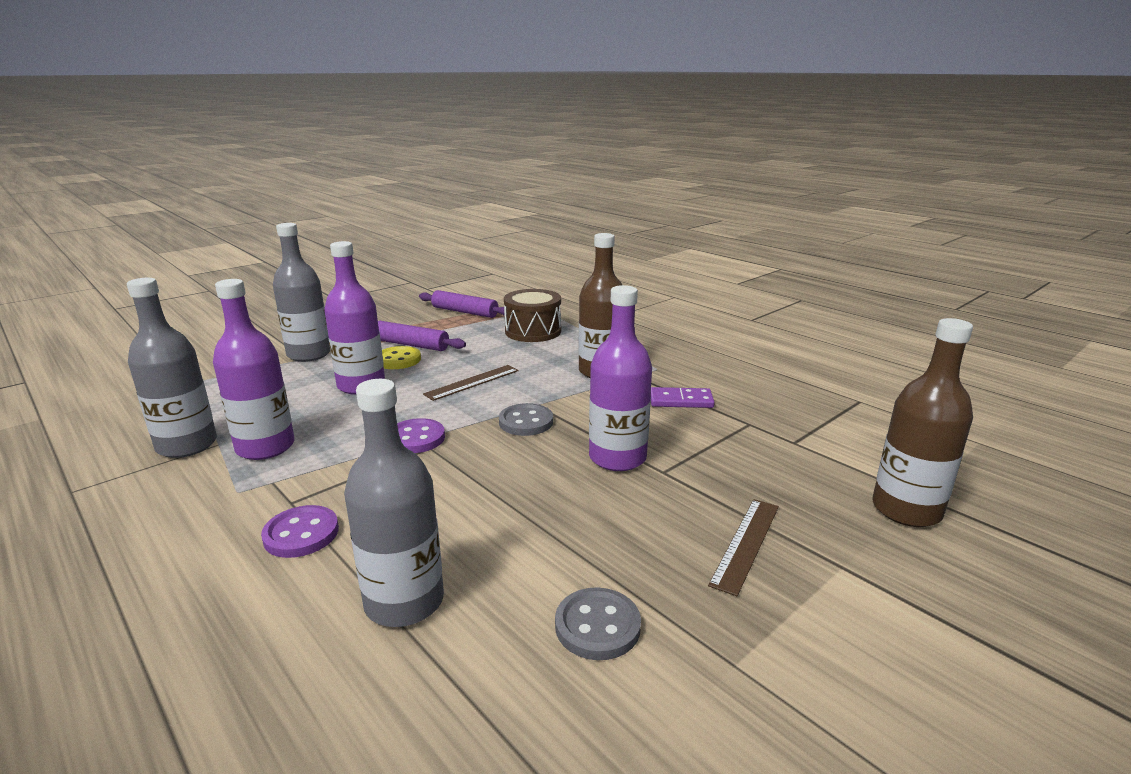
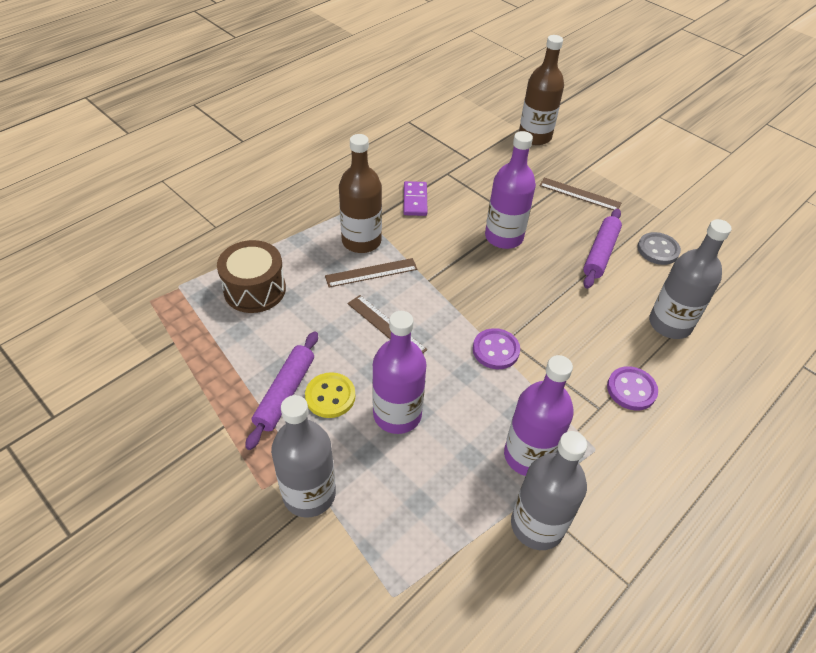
camera: 95 degrees left, 25 degrees up
purple rolling pin [419,290,507,318] -> purple rolling pin moved to [583,209,622,289]
grey button [499,403,553,436] -> none
none -> brown ruler [325,258,417,287]

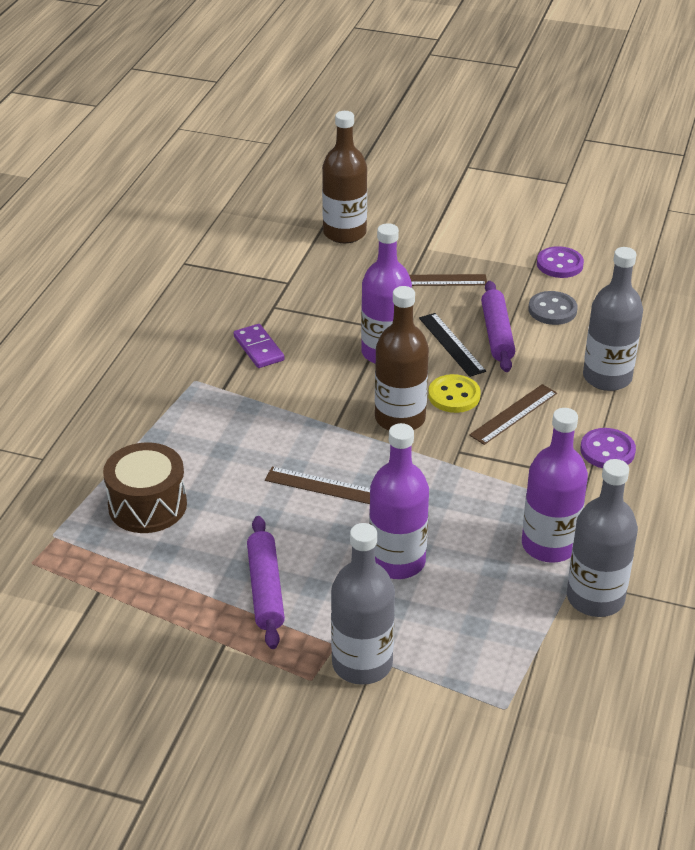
camera: 25 degrees left, 10 degrees down
yellow button [305,372,355,418] -> yellow button moved to [428,374,480,413]
brown ruler [325,258,417,287] -> brown ruler moved to [469,384,557,445]
brown bottle [339,134,382,253] -> brown bottle moved to [375,286,429,430]
purple button [473,328,520,369] -> purple button moved to [537,246,584,278]
none -> black ruler [419,313,486,377]

